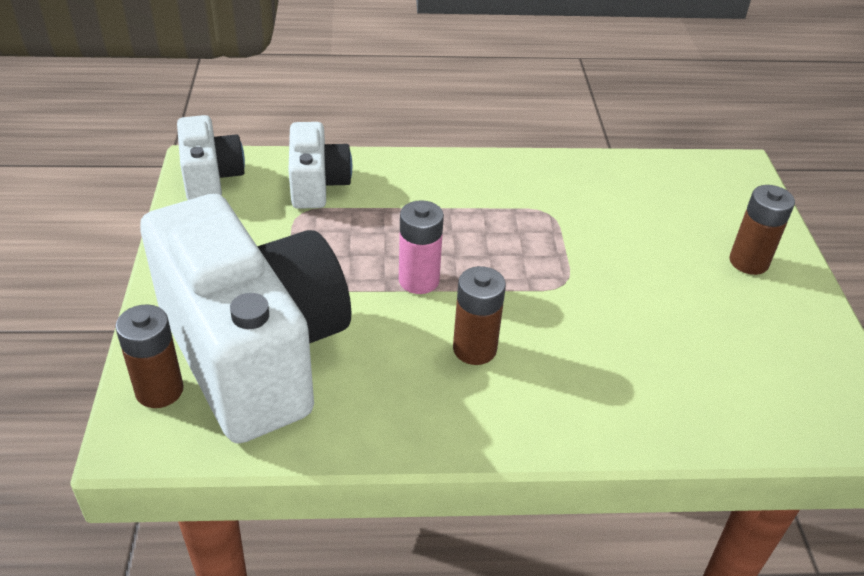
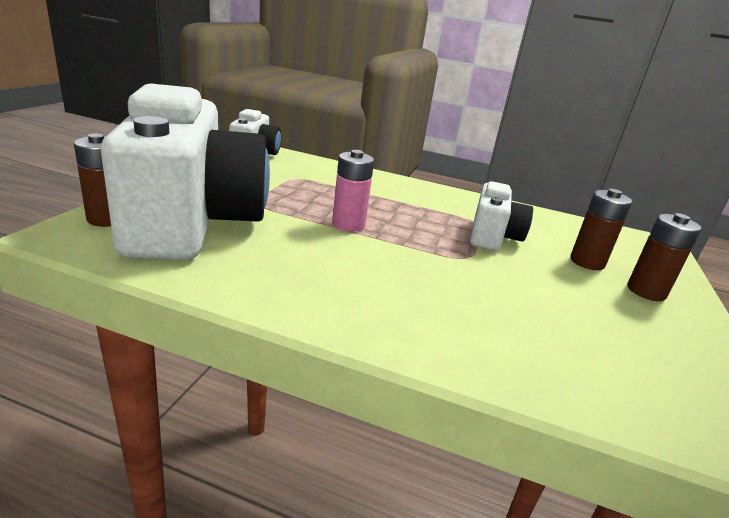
camera: 20 degrees right, 15 degrees down
white camera [288,122,352,209] -> white camera moved to [470,181,533,251]
brown battery [453,266,506,365] -> brown battery moved to [570,189,633,270]

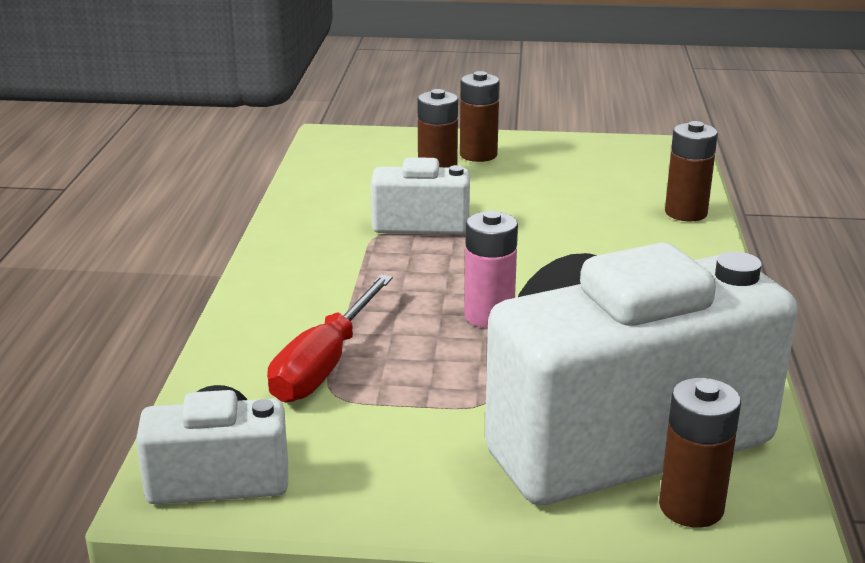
camera: 100 degrees left, 0 degrees up
none -> red screwdriver [267,274,393,402]
none -> brown battery [665,121,718,221]

